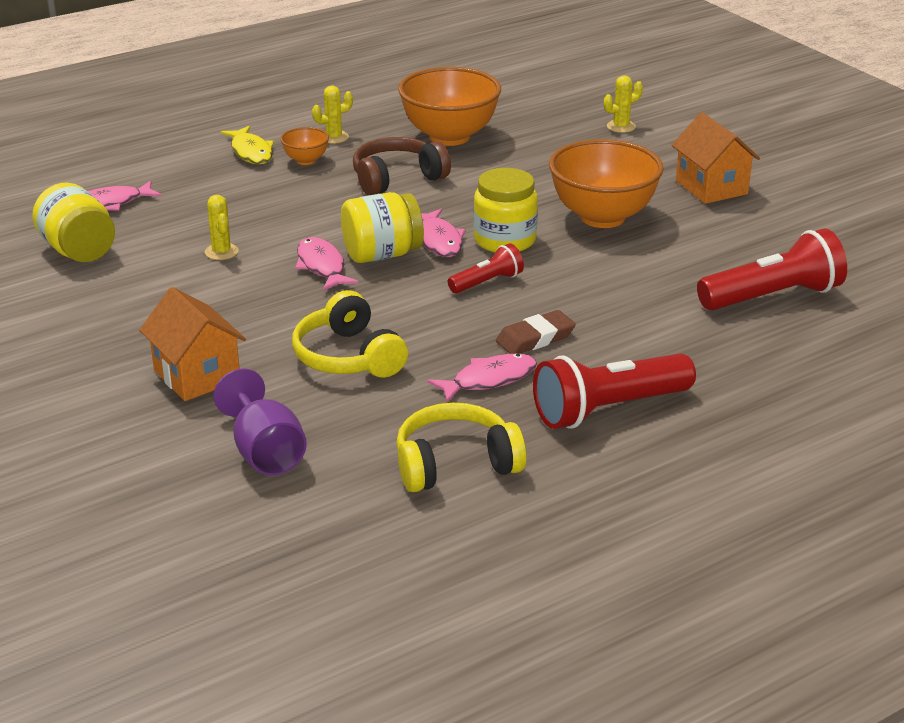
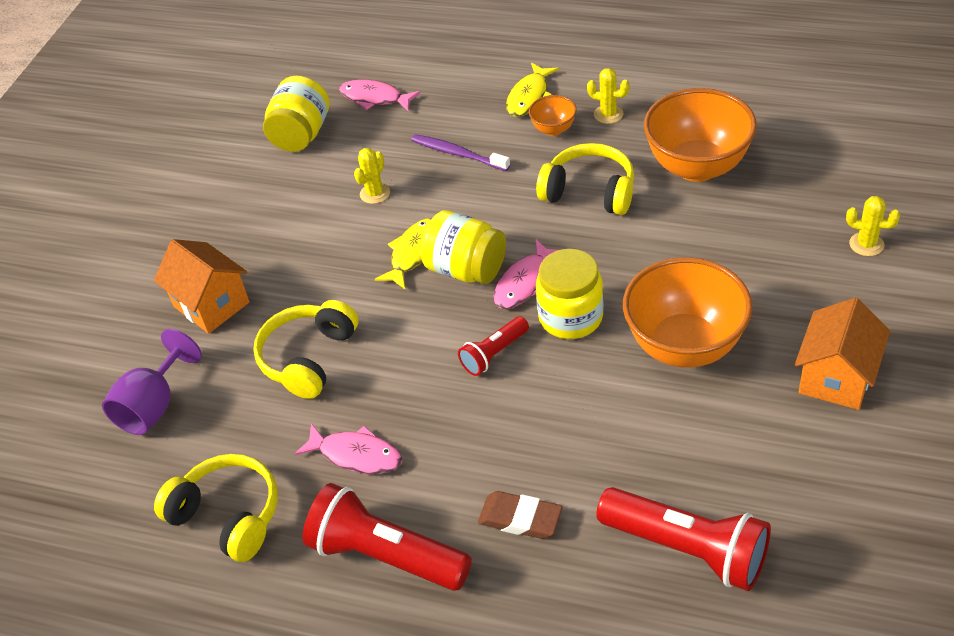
camera: 55 degrees right, 15 degrees up
orange house [139,287,246,401] -> orange house turned 60 degrees counterclockwise [154,239,250,334]
pink fish [295,237,358,291] -> yellow fish [375,219,431,289]
brown headphones [353,137,451,195] -> yellow headphones [536,143,634,215]
red flashlight [448,243,524,293] -> red flashlight turned 120 degrees clockwise [458,316,529,376]
brown eraser [496,310,576,354] -> brown eraser moved to [478,491,563,539]
none -> purple toothbrush [411,134,510,171]

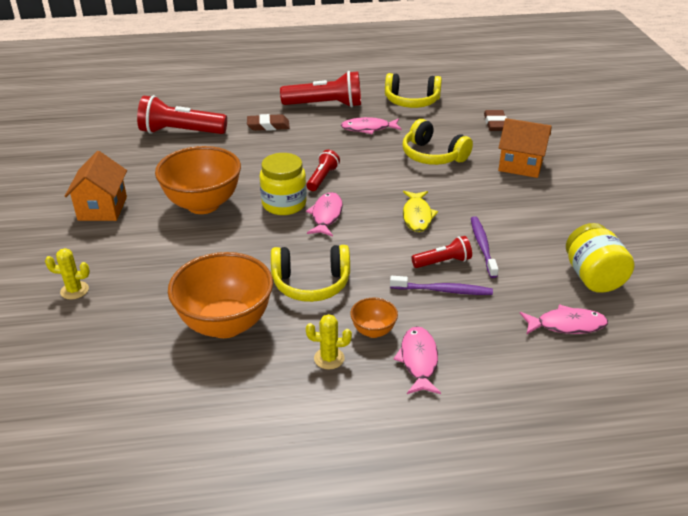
camera: 150 degrees right, 10 degrees down
purple goblet [102,329,202,435] -> brown eraser [484,110,507,131]
yellow headphones [253,300,359,399] -> yellow headphones turned 135 degrees clockwise [403,119,473,165]
yellow cactus [354,148,390,204] -> purple toothbrush [471,216,499,278]
yellow jar [421,210,506,284] -> none
yellow fish [506,63,559,117] -> pink fish [393,326,441,394]
none -> red flashlight [412,236,472,268]

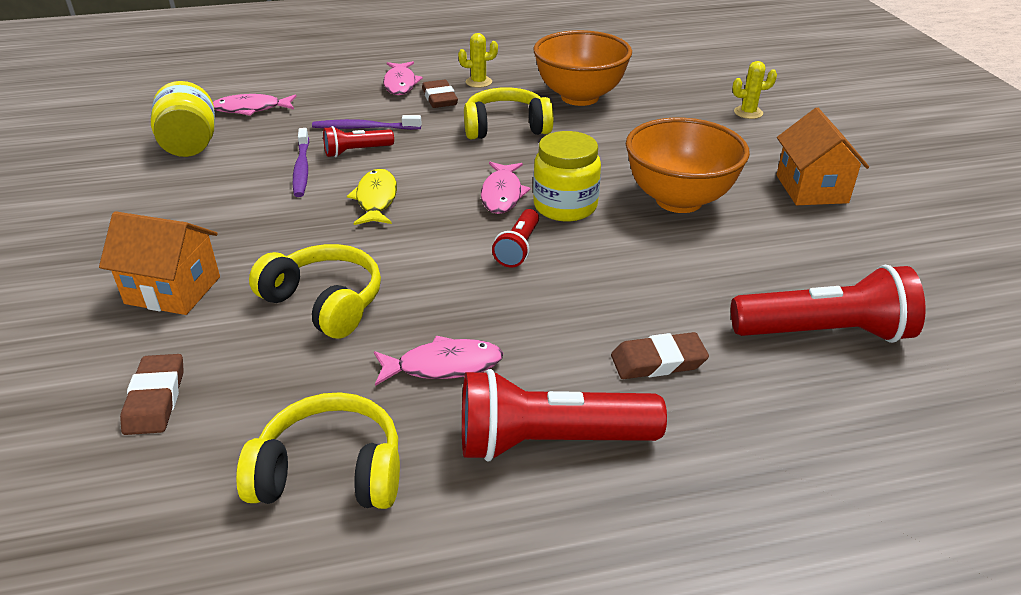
camera: 175 degrees right, 0 degrees up
orange bowl [350,298,398,338] -> brown eraser [422,80,458,108]

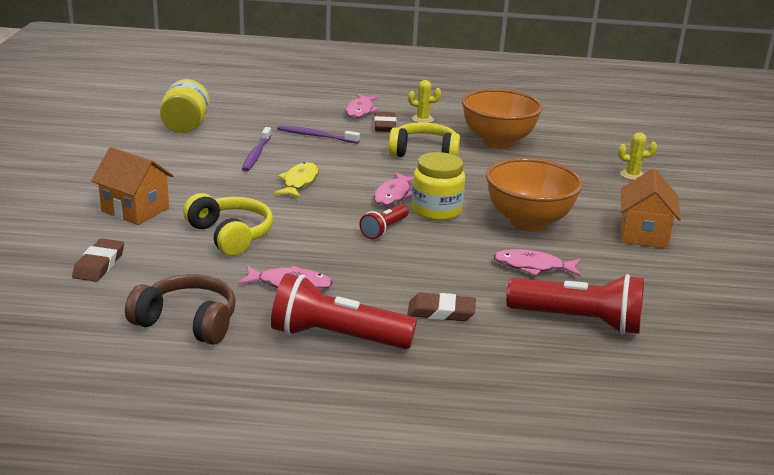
camera: 15 degrees right, 10 degrees down
pink fish [213,94,297,116] -> pink fish moved to [493,249,581,277]
yellow headphones [236,392,400,509] -> brown headphones [125,274,236,345]
red flashlight [323,126,394,157] -> none

